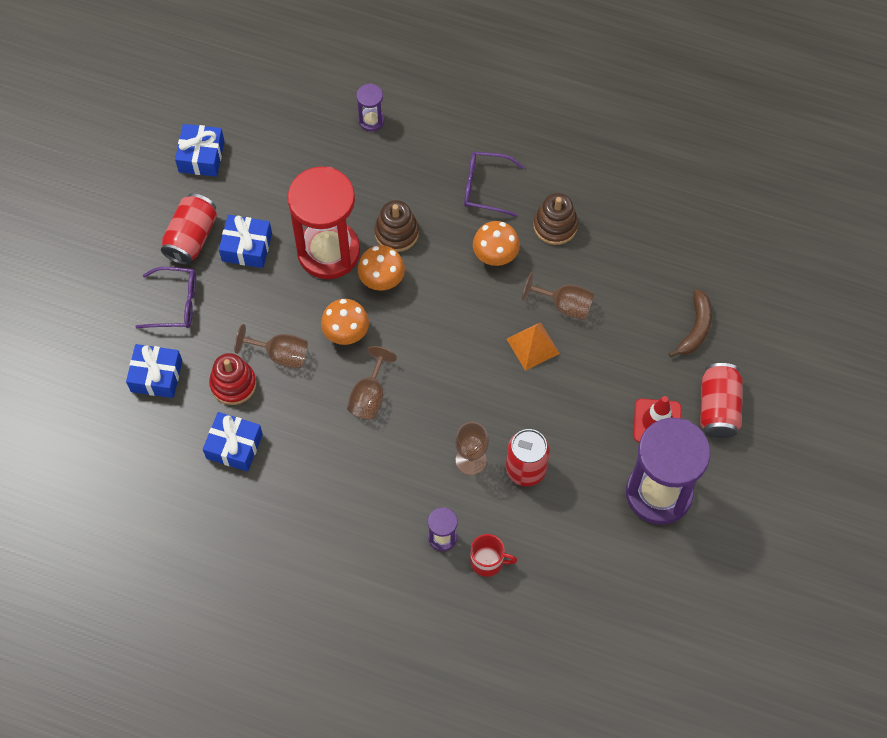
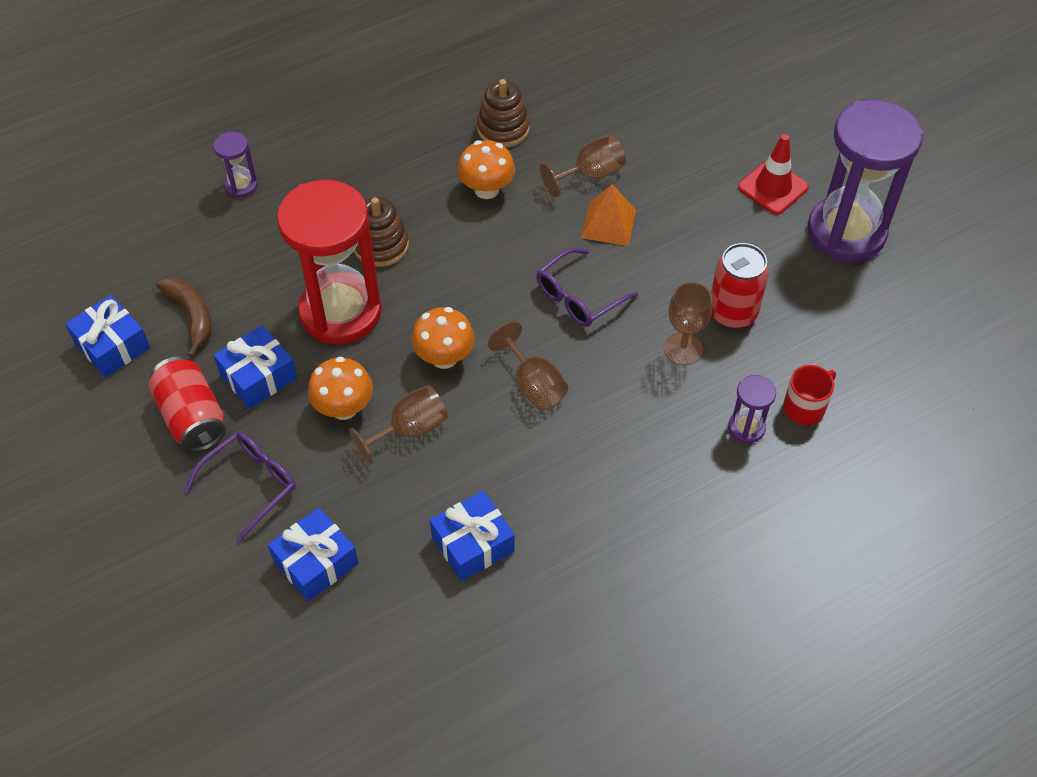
camera: 50 degrees left, 10 degrees down
red stacking toy [209,353,256,405] -> none
orange mushroom [358,245,405,291] -> orange mushroom moved to [308,357,373,420]
purple glasses [464,152,524,217] -> purple glasses moved to [536,248,638,327]
brown banana [668,289,712,357] -> brown banana moved to [156,278,212,358]
red can [700,363,743,438] -> none

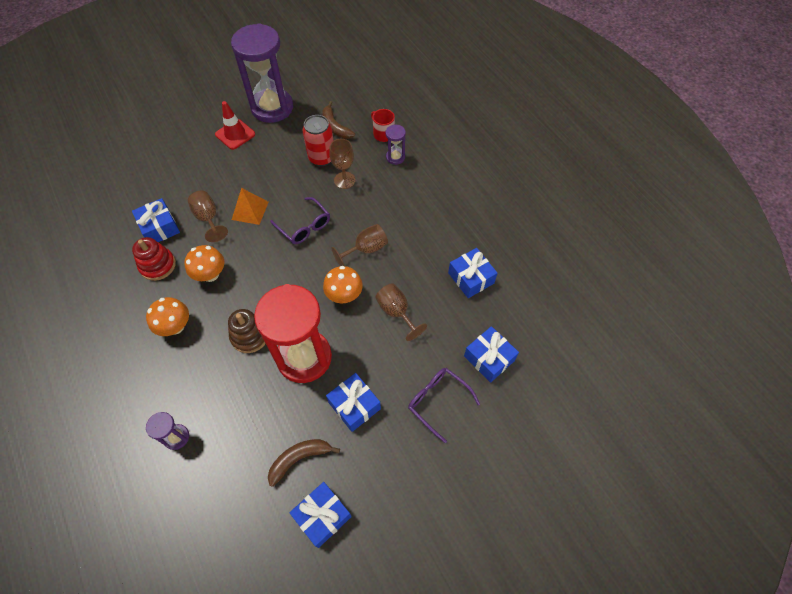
camera: 90 degrees left, 5 degrees up
red can [148,356,226,452] -> none
orange mushroom [308,357,373,420] -> orange mushroom moved to [146,297,189,336]
brown stacking toy [477,79,530,148] -> red stacking toy [132,237,176,281]
none -> blue gift [132,198,180,242]
none -> brown banana [323,101,355,139]

